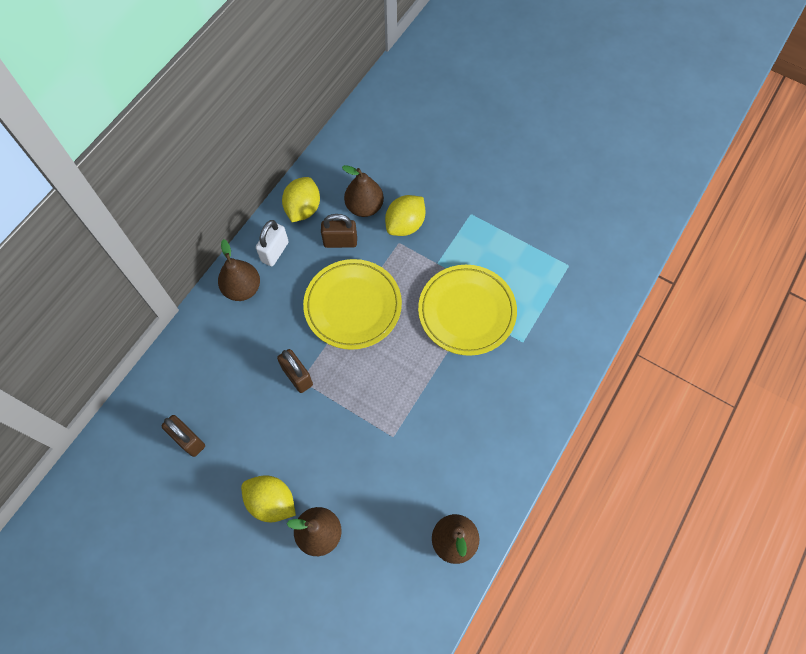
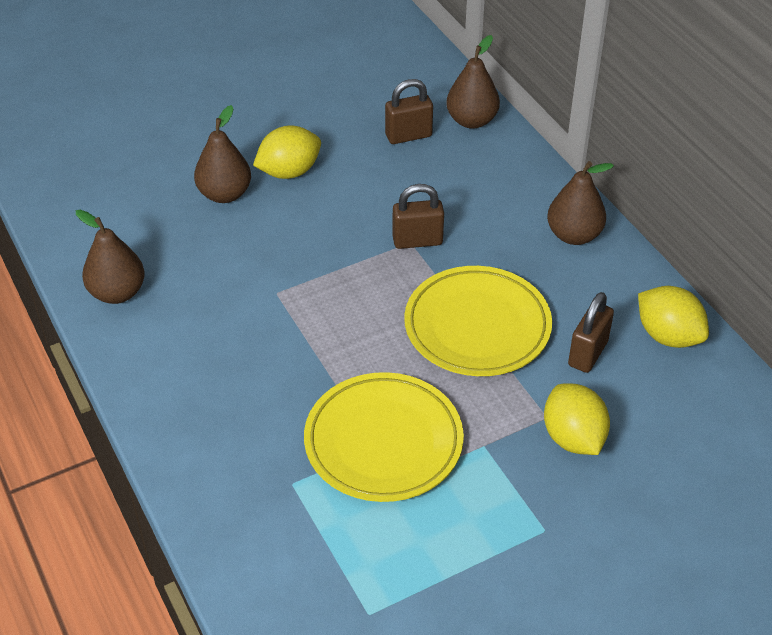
camera: 120 degrees right, 20 degrees down
white padlock [256,220,289,266] -> none
brown pear [342,165,384,217] -> brown pear moved to [446,35,500,129]

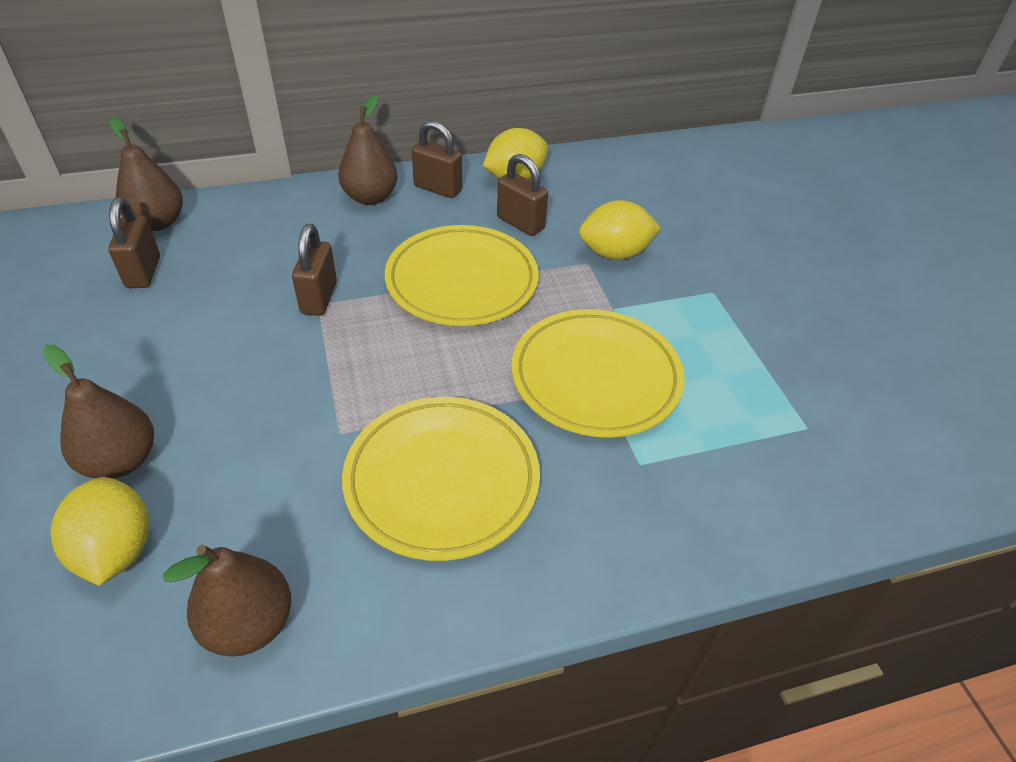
camera: 80 degrees left, 0 degrees up
yellow lemon [253,126,321,179] -> yellow lemon moved to [51,477,149,586]
none -> yellow plate [342,397,540,561]
none -> brown padlock [412,121,462,198]

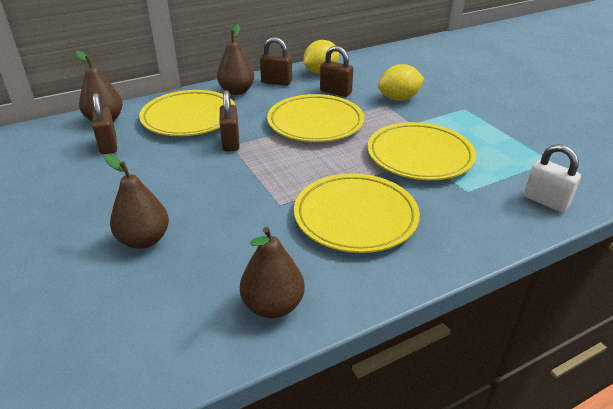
camera: 10 degrees left, 10 degrees down
yellow lemon [51,477,149,586] -> none
none -> yellow plate [139,90,236,136]
none -> white padlock [524,144,581,212]

